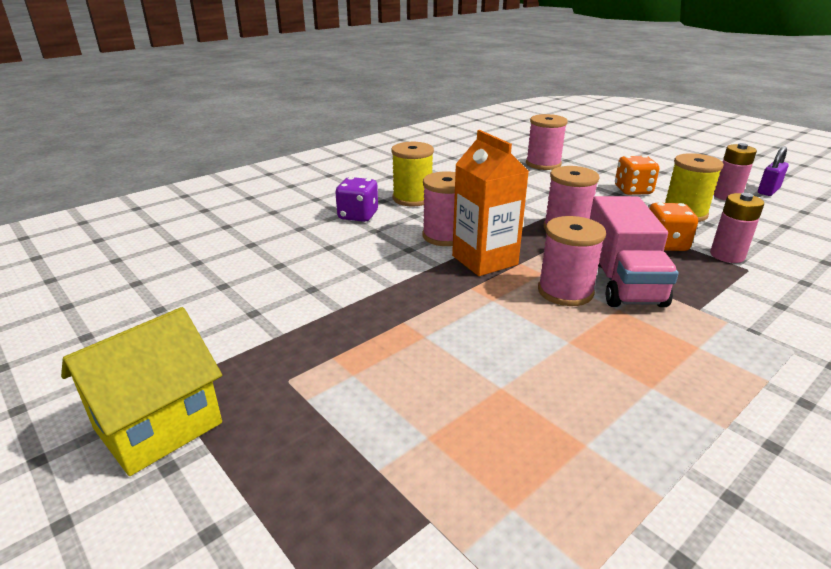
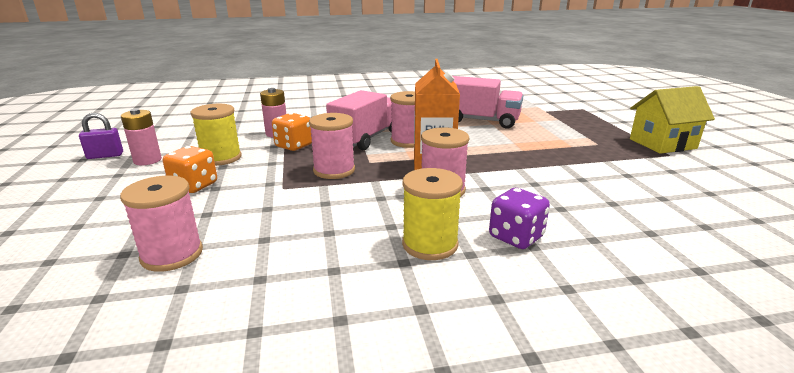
camera: 150 degrees left, 5 degrees down
none -> pink truck [453,76,524,129]

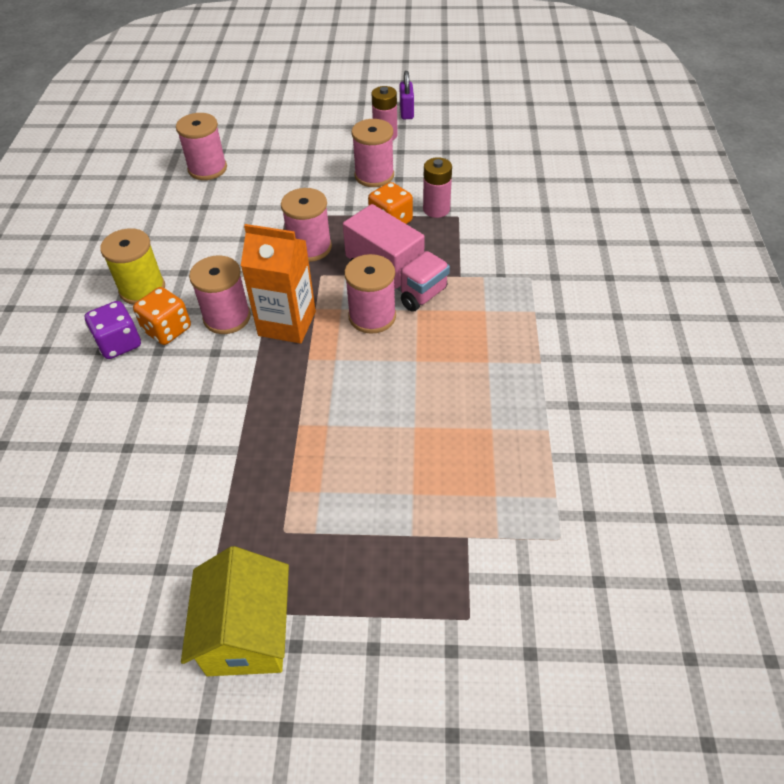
camera: 105 degrees right, 25 degrees up
orange dice [163,146,217,193] -> orange dice moved to [133,287,191,345]
yellow spool [190,104,242,166] -> pink spool [352,119,394,187]
pink truck [453,76,524,129] -> none

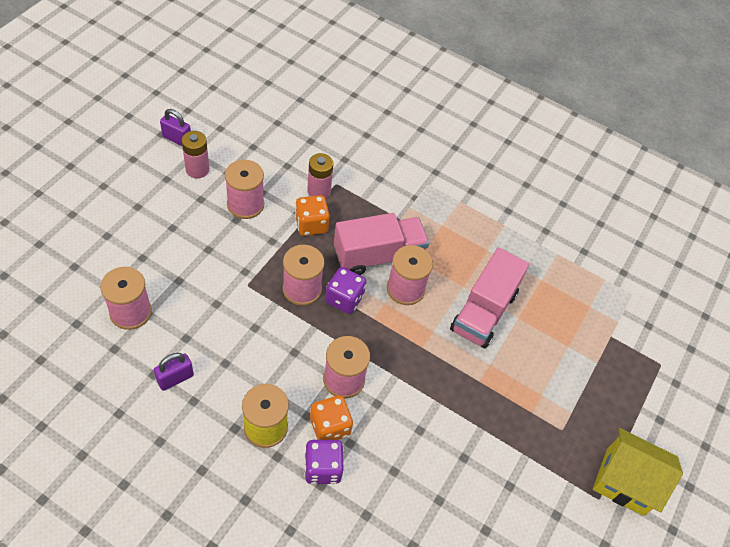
camera: 70 degrees left, 5 degrees up
orange carton [241,224,316,344] -> none
none -> purple padlock [154,353,194,391]
none -> purple dice [325,267,366,314]
none -> pink truck [450,247,529,348]

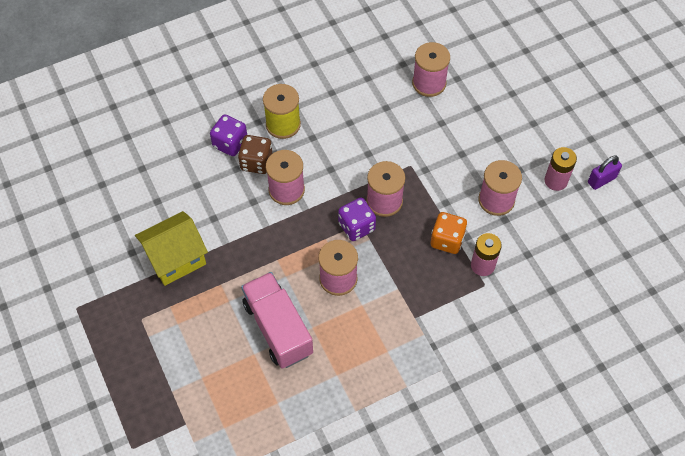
camera: 130 degrees right, 5 degrees up
purple padlock [154,353,194,391] -> none
orange dice [310,395,353,440] -> brown dice [238,135,272,174]
pink truck [334,213,429,275] -> none
yellow house [593,428,683,516] -> yellow house moved to [135,211,208,286]

